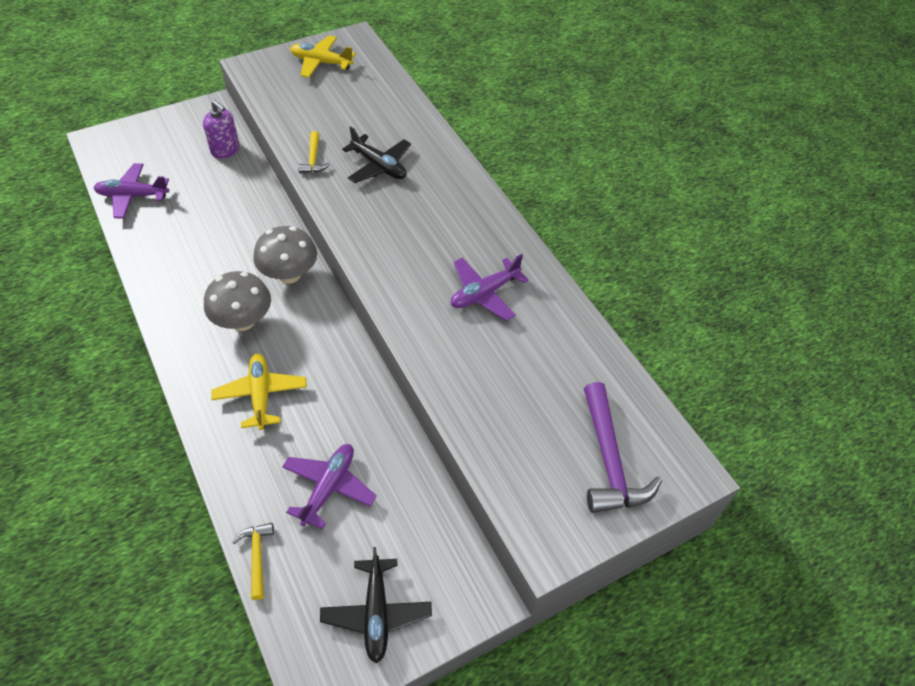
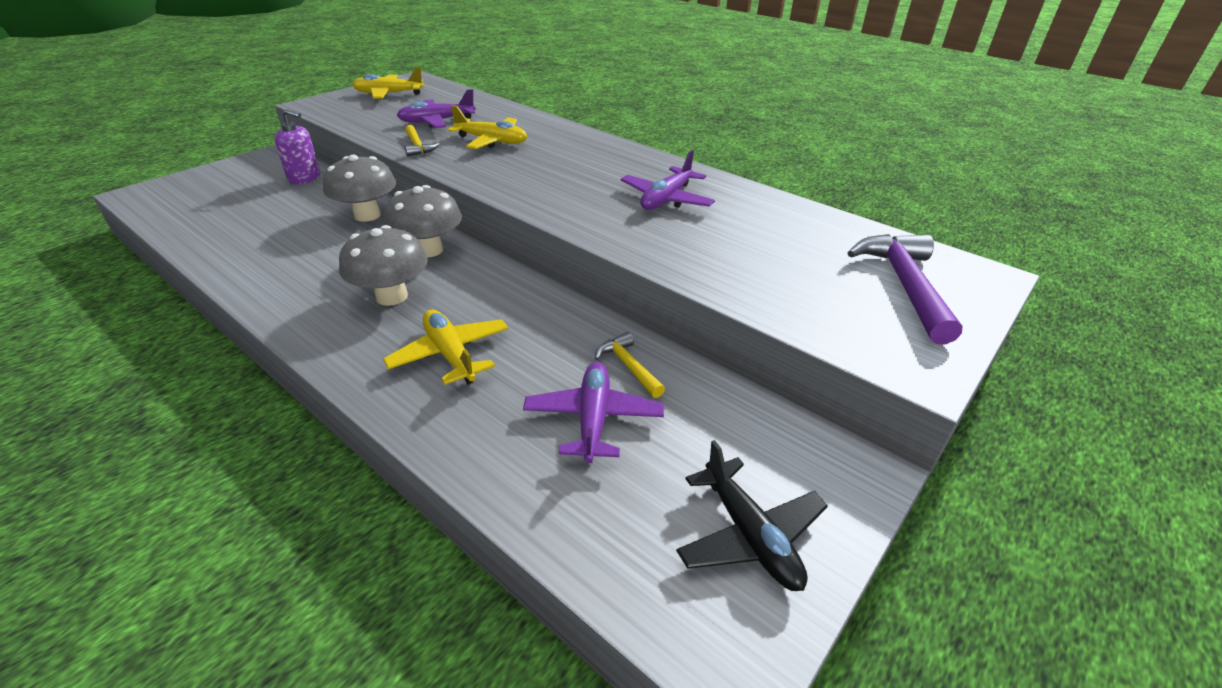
camera: 20 degrees left, 15 degrees down
purple plane [94,163,169,219] -> purple plane moved to [397,89,476,128]
yellow hammer [232,523,274,600] -> yellow hammer moved to [595,332,665,398]
black plane [342,127,411,183] -> yellow plane [448,105,527,149]
purple hammer [584,382,662,513] -> purple hammer turned 150 degrees counterclockwise [847,234,962,344]
none -> grey mushroom [323,155,396,222]

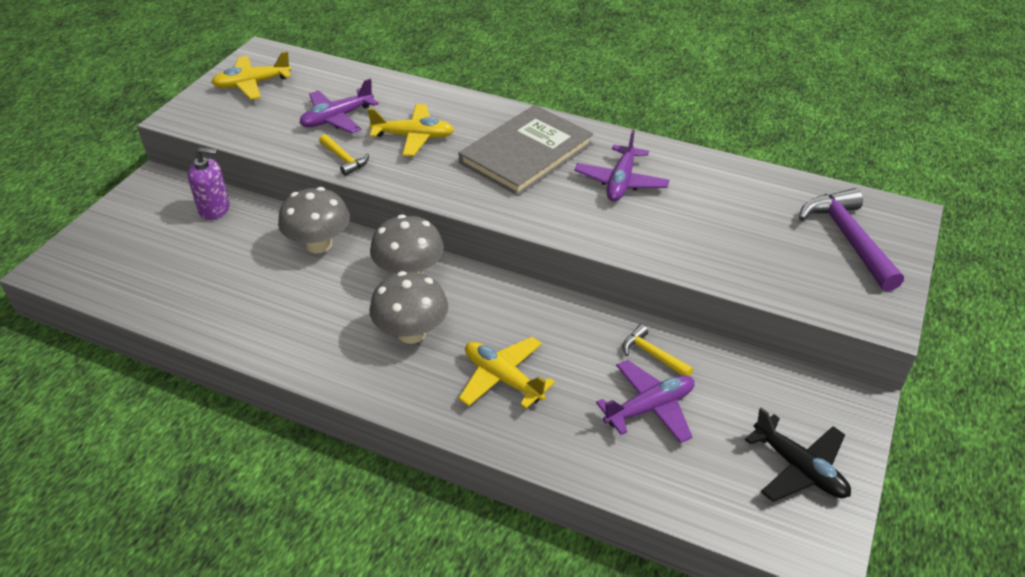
camera: 15 degrees left, 5 degrees up
purple plane [523,362,664,463] -> purple plane turned 75 degrees clockwise [596,360,695,443]
none -> grey book [459,105,593,196]

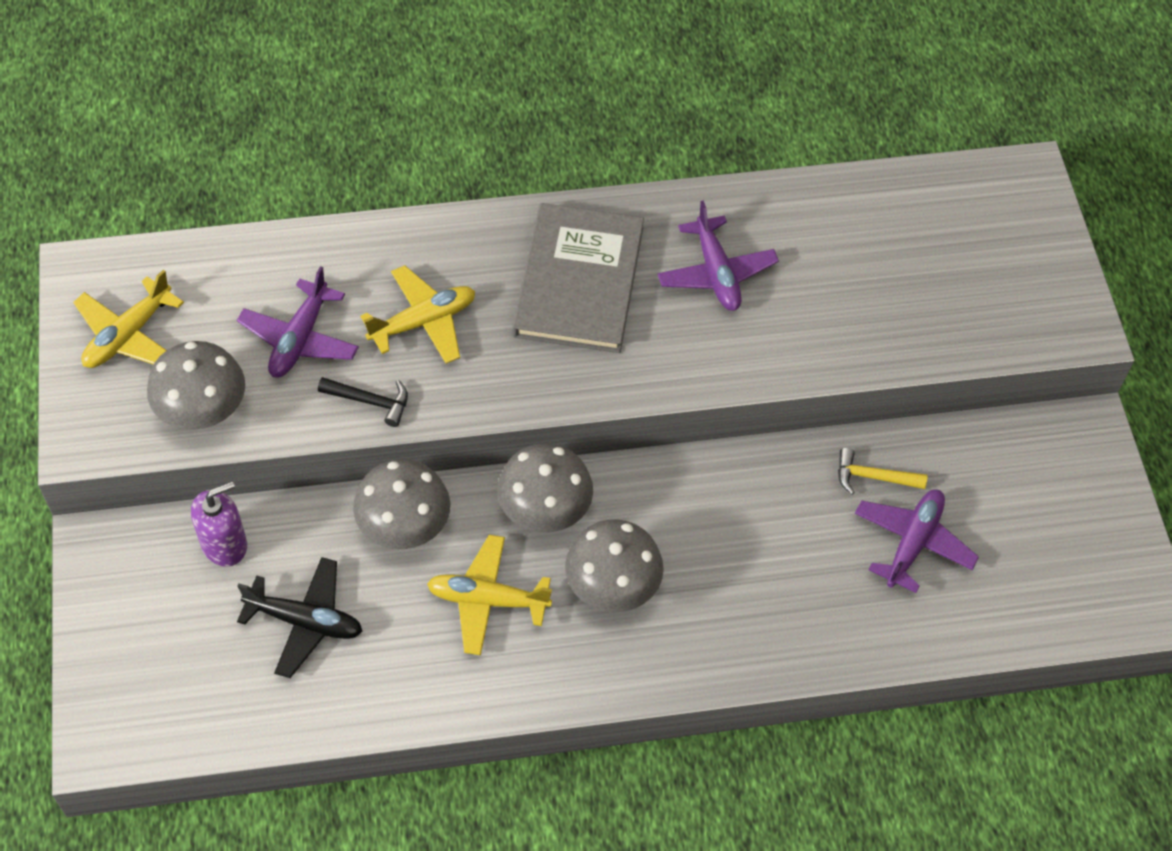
camera: 35 degrees left, 15 degrees up
yellow hammer [319,134,369,176] -> black hammer [318,377,408,427]
yellow plane [459,337,555,409] -> yellow plane moved to [427,535,552,655]
black plane [745,408,851,502] -> black plane moved to [237,557,362,678]
purple hammer [799,188,904,291] -> none
none -> grey mushroom [147,341,245,430]

